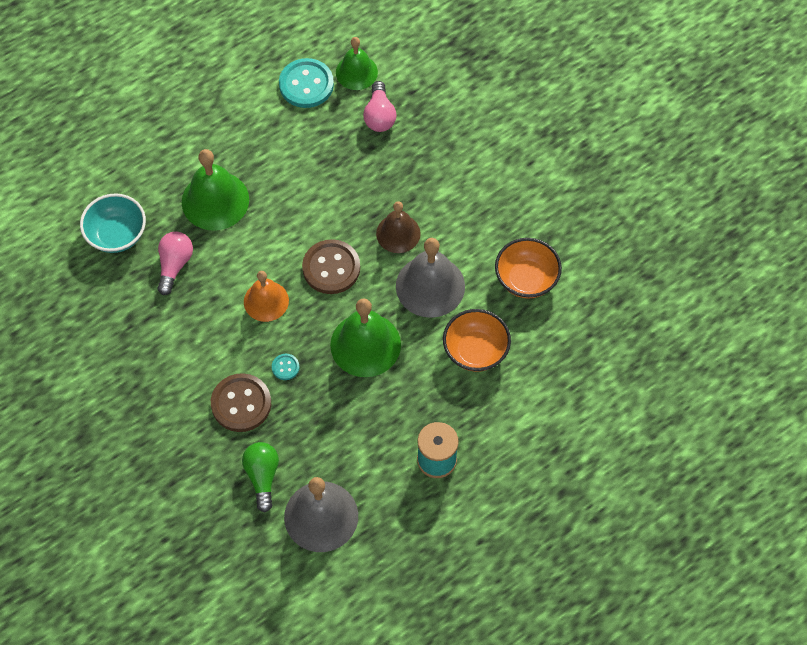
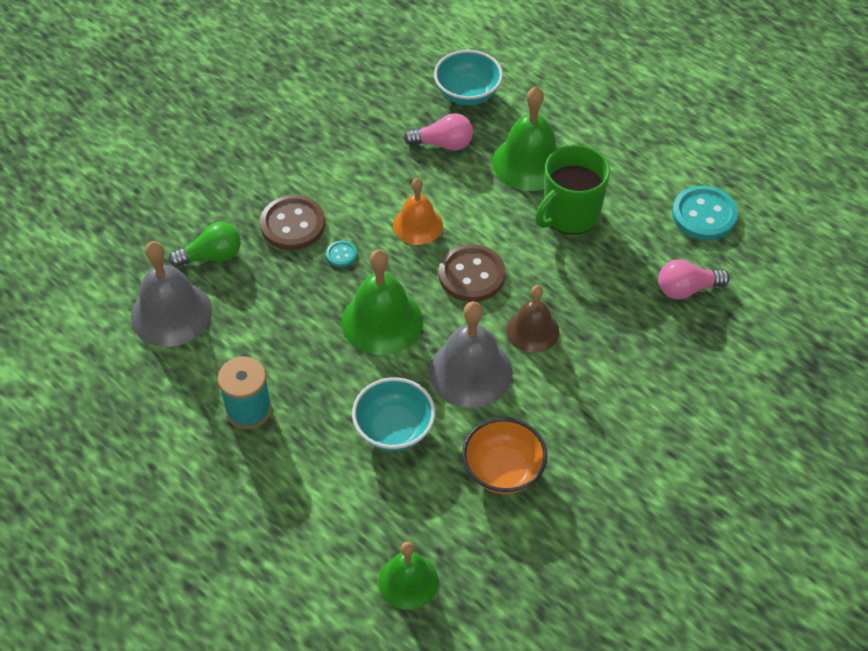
camera: 80 degrees right, 10 degrees down
green bell [336,37,378,90] -> green bell moved to [379,542,439,610]
orange bowl [443,309,511,372] -> turquoise bowl [352,377,435,451]
none -> green mug [535,145,610,235]

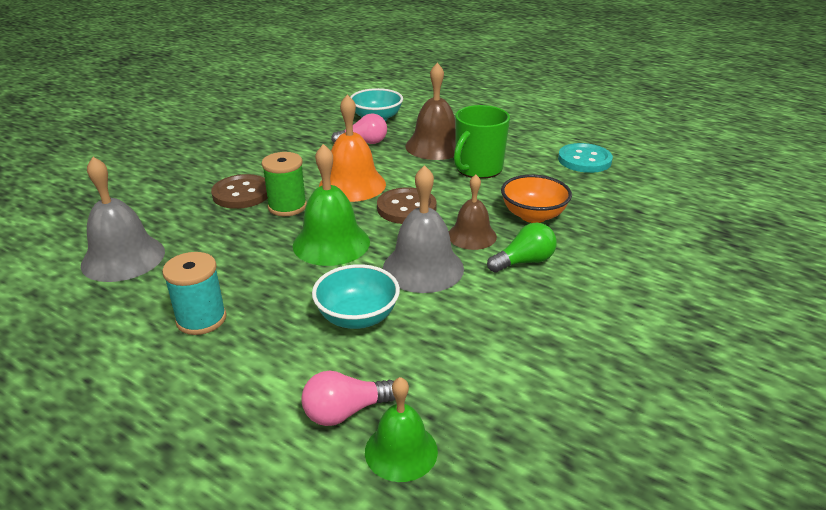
camera: 10 degrees left, 20 degrees down
green light bulb [169,222,241,267] -> green light bulb moved to [487,223,557,273]
turquoise button [326,241,357,267] -> green spool [262,152,307,216]
orange bell [393,178,443,245] -> orange bell [319,95,386,202], size x1.54
orange bowl [462,418,547,494] -> orange bowl moved to [501,175,572,223]
green bell [492,87,559,191] -> brown bell [405,63,456,160]
pink light bulb [658,259,730,300] -> pink light bulb moved to [301,371,396,426]

